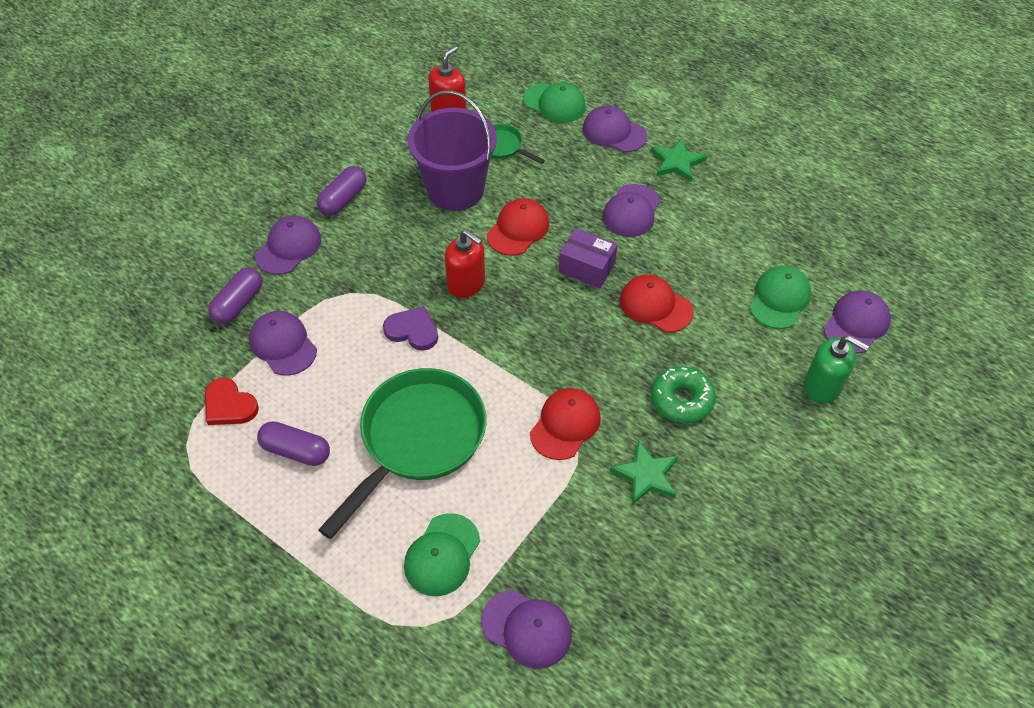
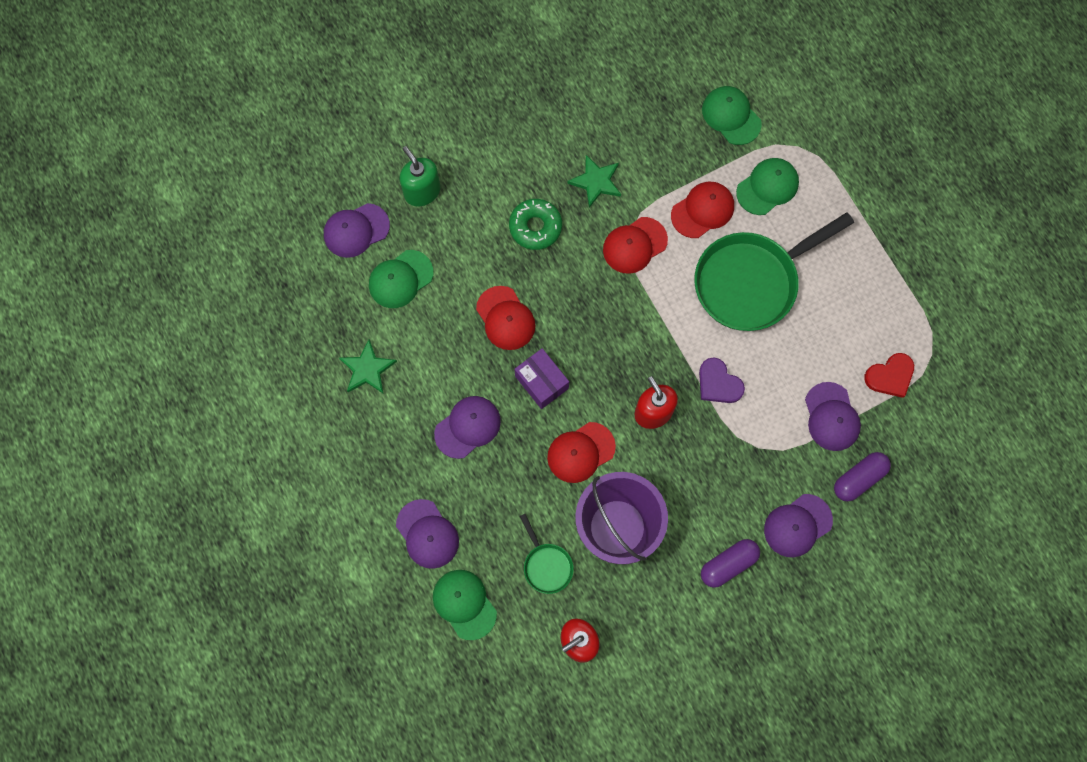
camera: 155 degrees left, 20 degrees up
red heart [205,378,259,425] -> red heart turned 90 degrees clockwise [864,353,914,398]
purple capsule [257,421,330,466] -> none
purple cap [481,590,572,669] -> green cap [702,86,762,145]
green star [651,138,707,182] -> green star moved to [339,339,397,394]
none -> red cap [671,182,734,238]

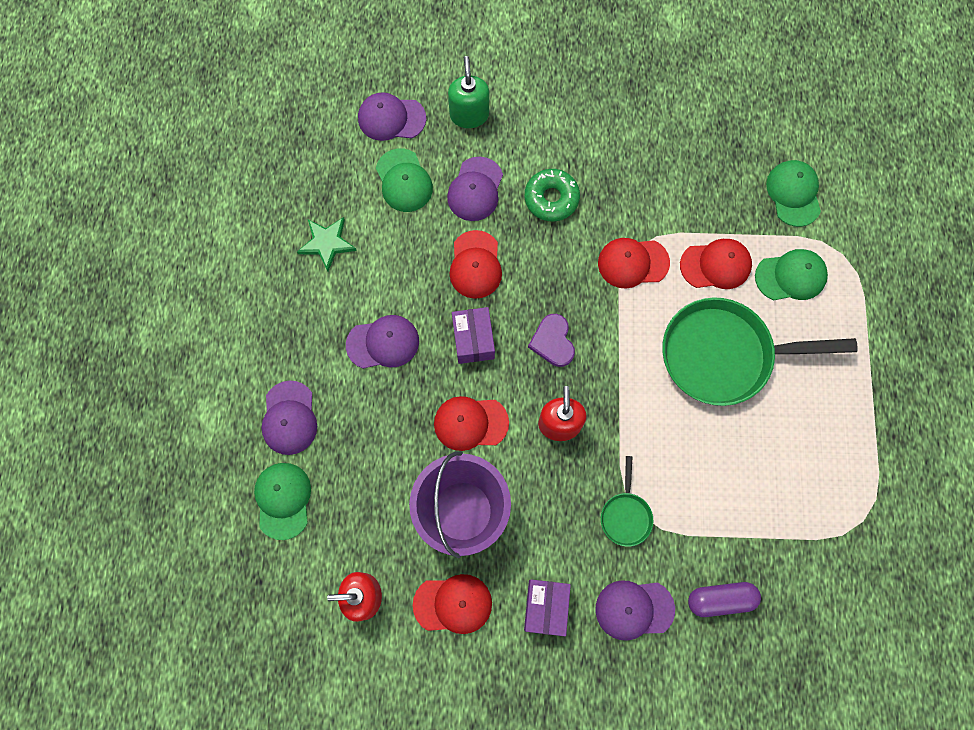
camera: 30 degrees right, 0 degrees up
green cap [369,250,434,308] -> green cap turned 105 degrees counterclockwise [376,148,433,212]
green pan [520,514,574,594] -> green pan moved to [601,456,654,547]
green star [567,155,621,208] -> none
purple heart [699,357,745,403] -> purple heart moved to [528,314,575,367]
purple capsule [701,539,760,588] -> purple box [524,579,571,636]
purple cap [805,382,861,451] -> purple cap moved to [447,157,503,221]
red heart [864,353,914,398] -> none
none -> red cap [413,574,492,634]

